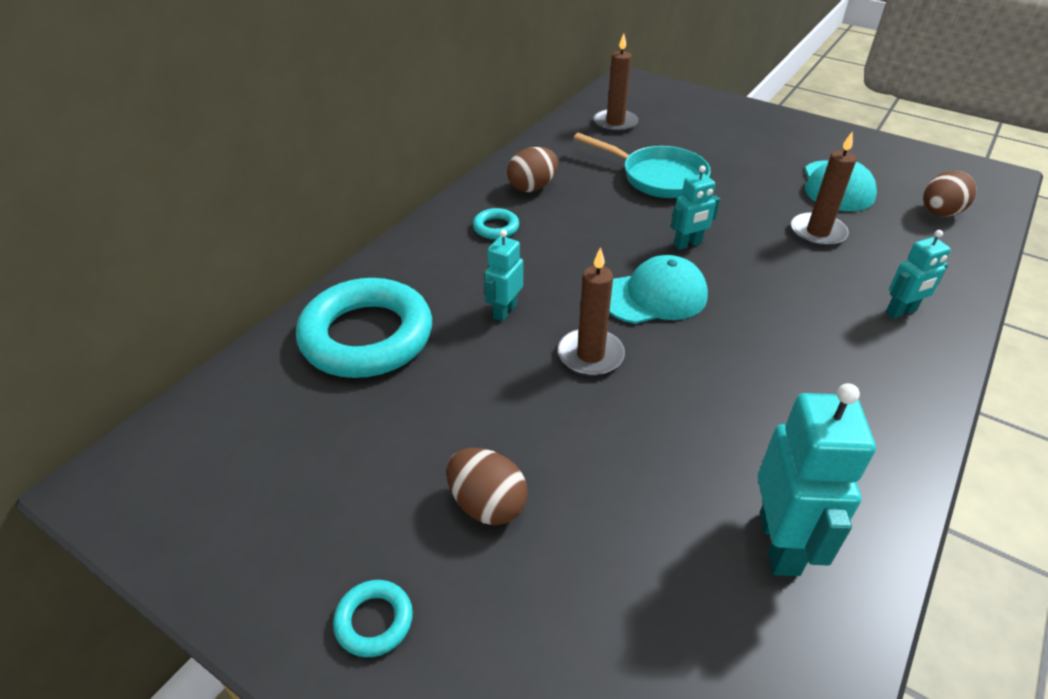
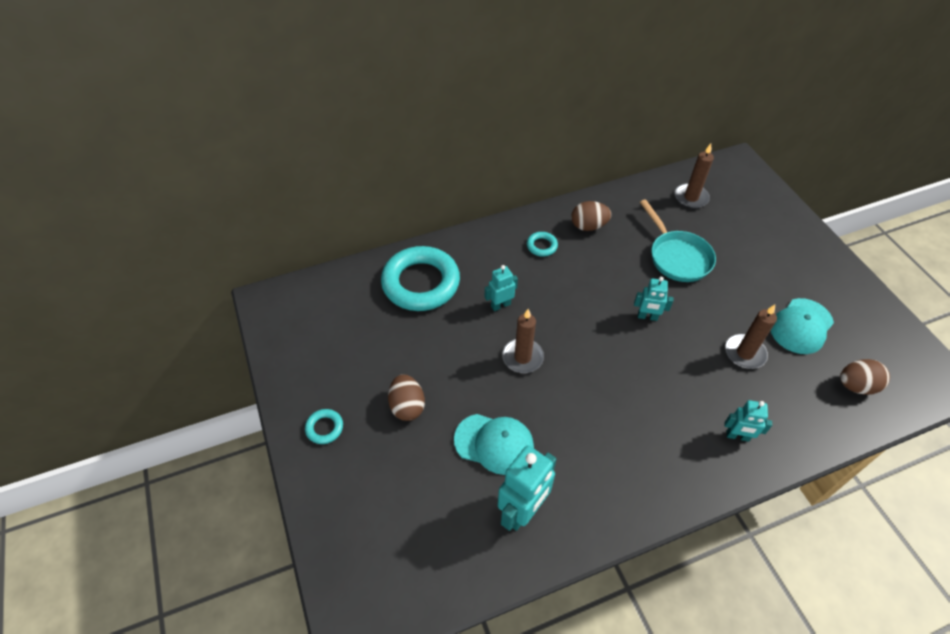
camera: 35 degrees right, 10 degrees up
turquoise cap [609,255,708,324] -> turquoise cap moved to [454,414,534,475]

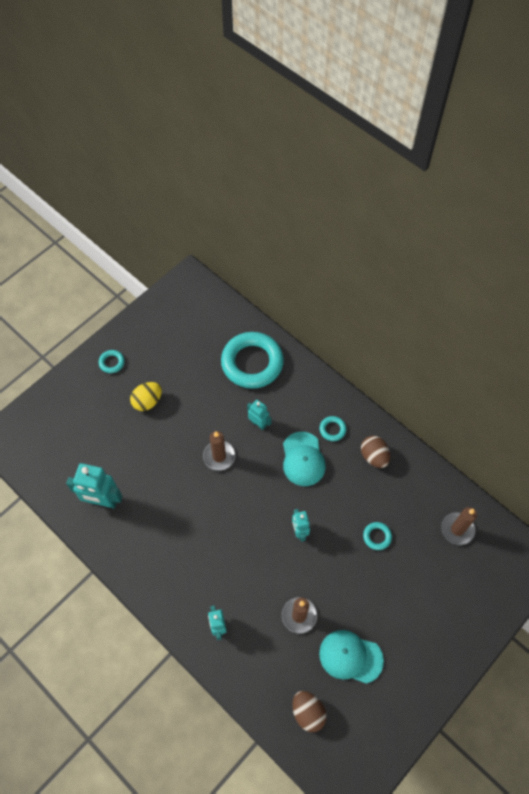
camera: 65 degrees right, 10 degrees up
brown egg [388,374,425,421] -> yellow egg [130,382,162,411]
turquoise cap [454,414,534,475] -> turquoise cap moved to [283,432,326,486]
turquoise pan [640,199,716,282] -> turquoise ring [363,522,392,550]

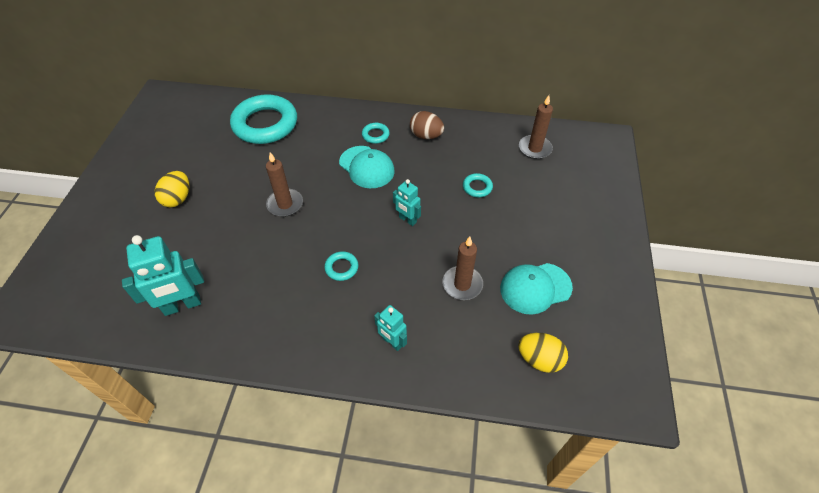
camera: 35 degrees left, 10 degrees down
turquoise ring [99,350,125,373] -> turquoise ring moved to [325,251,358,281]
turquoise robot [247,400,271,430] -> none
brown egg [293,691,327,732] -> yellow egg [518,333,568,373]

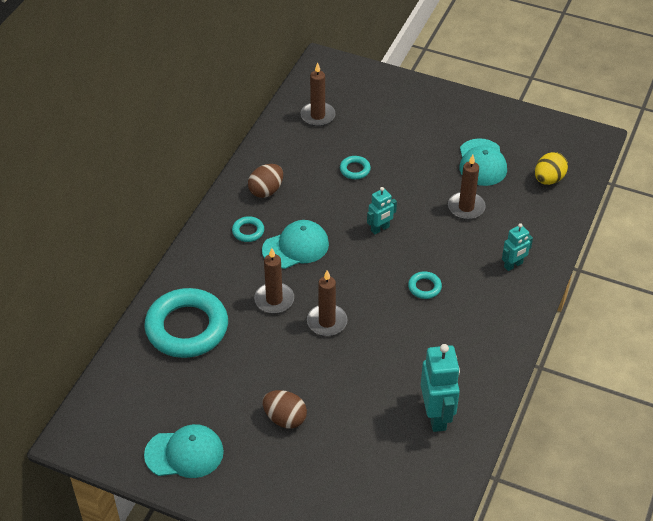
camera: 75 degrees left, 5 degrees down
yellow egg [154,171,189,207] -> brown egg [263,390,307,428]
none -> turquoise cap [144,424,224,478]
none -> brown candle [254,248,294,314]

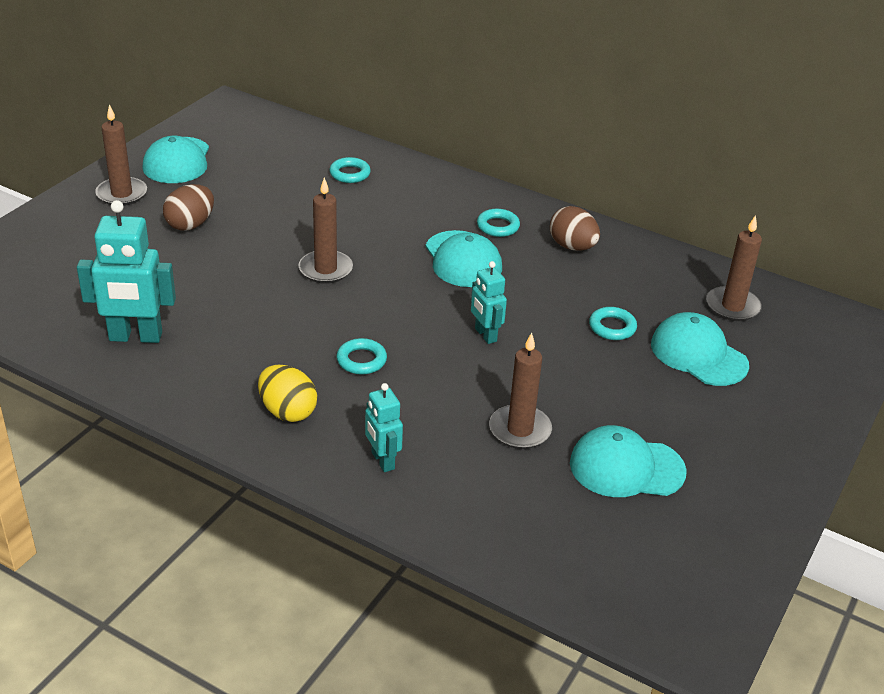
camera: 95 degrees right, 10 degrees down
turquoise ring [144,288,228,358] -> turquoise ring [329,157,371,183], size x0.42
brown candle [254,248,294,314] -> brown candle moved to [95,104,147,206]
yellow egg [535,152,568,185] -> yellow egg moved to [258,365,317,422]
none -> turquoise cap [651,312,749,386]

